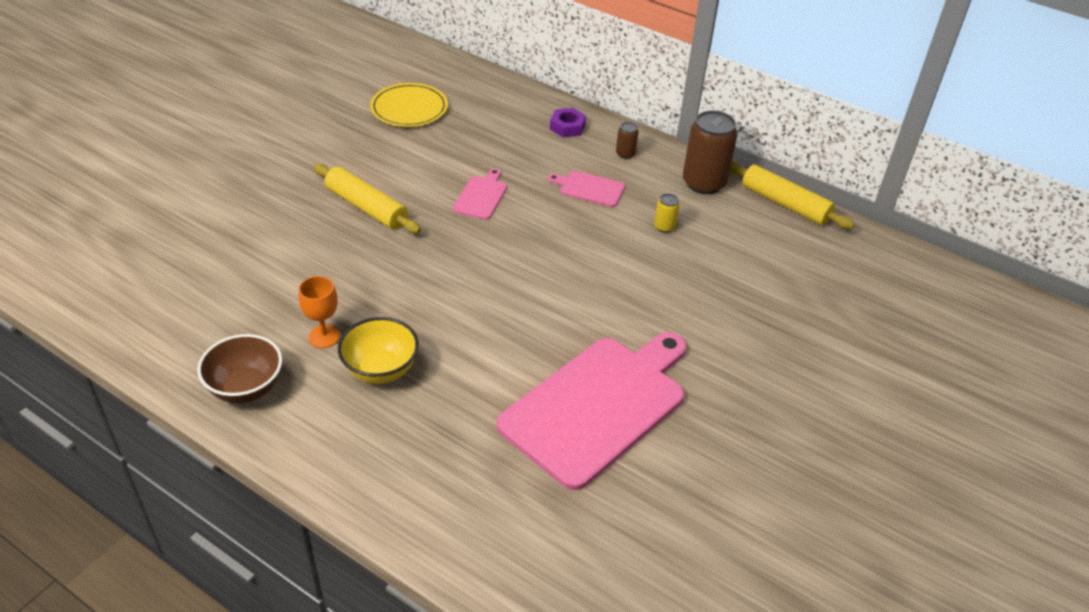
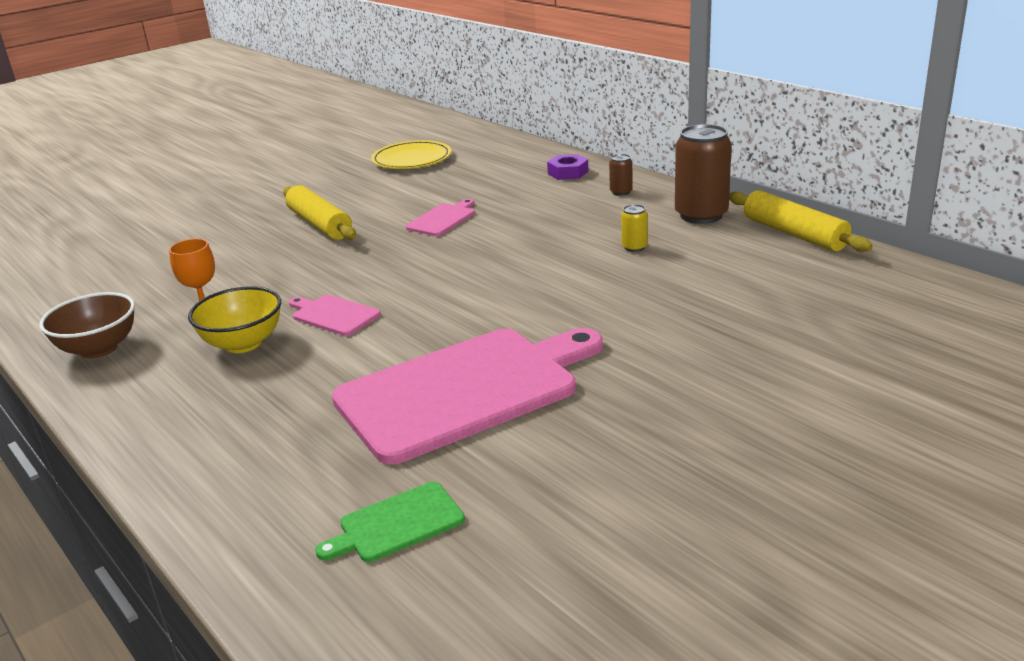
camera: 20 degrees right, 15 degrees down
pink cutting board [548,171,625,207] -> pink cutting board moved to [289,295,381,336]
none -> green cutting board [315,482,465,562]

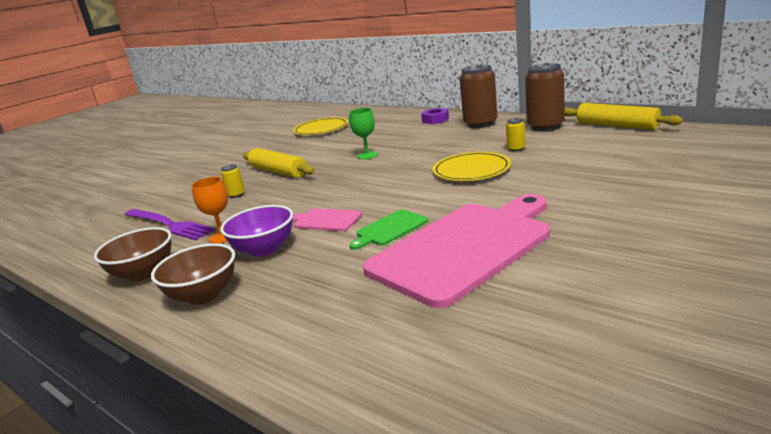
camera: 10 degrees left, 5 degrees down
yellow bowl [188,286,281,353] -> purple bowl [220,205,293,257]
green cutting board [315,482,465,562] -> green cutting board moved to [349,209,428,250]
pink cutting board [406,199,475,236] -> green goblet [349,108,378,159]
brown can [609,154,633,196] -> brown can [460,65,498,128], size x2.19
none -> purple fork [125,209,215,240]
none -> brown bowl [151,243,235,305]
none -> yellow can [221,164,245,198]
none -> yellow plate [433,152,511,181]

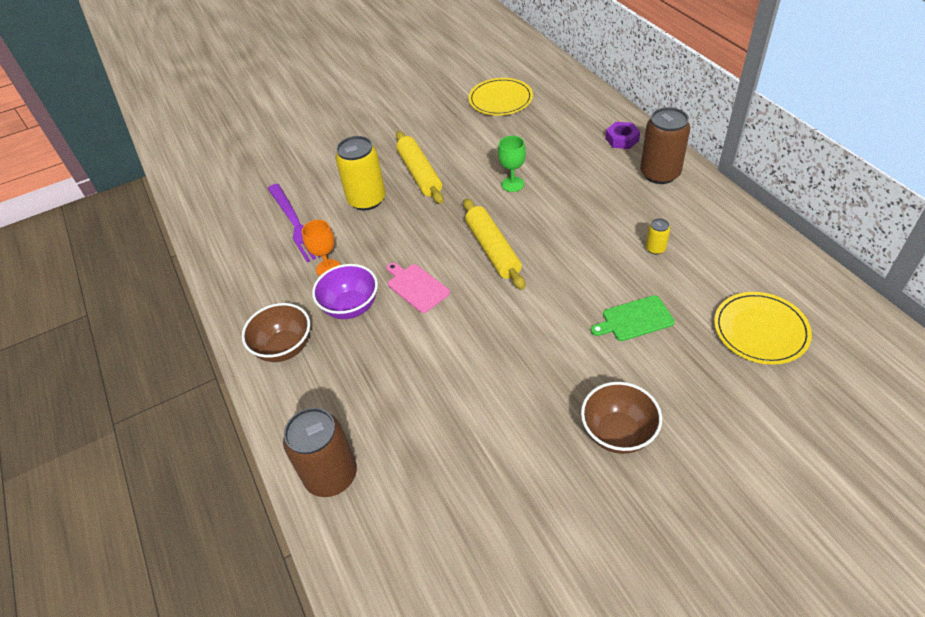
camera: 25 degrees right, 25 degrees up
brown bowl [94,227,172,281] -> brown bowl moved to [581,382,662,454]
yellow can [221,164,245,198] -> yellow can [335,136,386,211], size x2.19
green cutting board [349,209,428,250] -> green cutting board moved to [591,295,675,341]
pink cutting board [363,194,550,308] -> none
yellow plate [433,152,511,181] -> yellow plate moved to [714,292,812,365]
brown can [525,63,565,131] -> brown can moved to [283,408,357,497]
yellow rolling pin [565,103,683,130] -> yellow rolling pin moved to [463,199,525,290]

